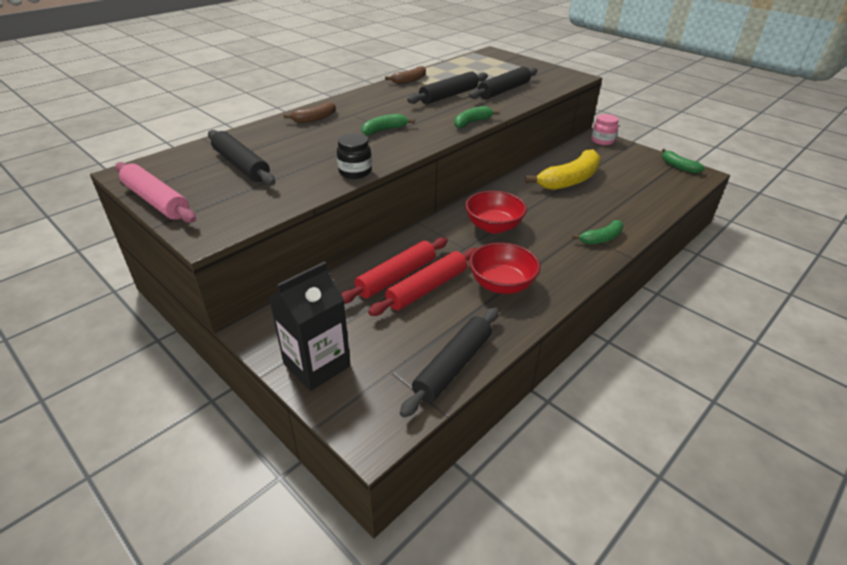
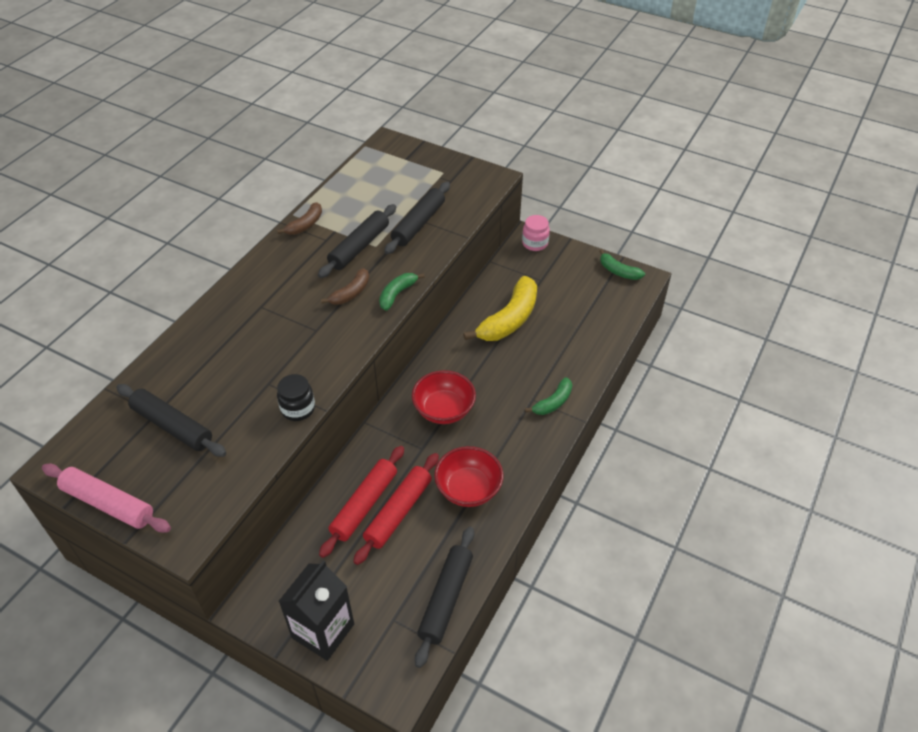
camera: 15 degrees left, 10 degrees up
brown banana [283,102,336,123] -> brown banana moved to [321,268,369,305]
green banana [361,114,415,135] -> none

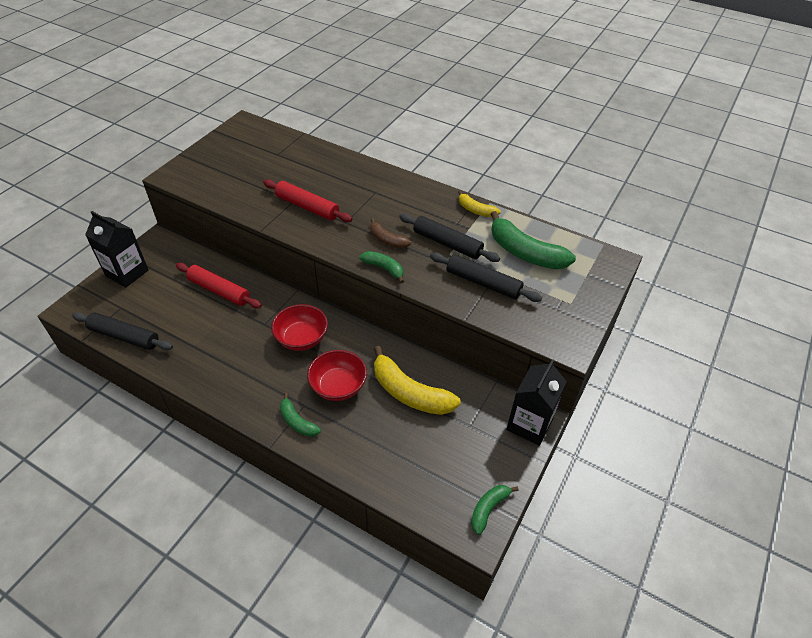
camera: 90 degrees right, 0 degrees up
pink rolling pin [42,464,171,533] -> none
black rolling pin [116,384,226,457] -> none
brown banana [277,202,322,235] -> yellow banana [458,190,501,217]
black jar [277,374,315,421] -> none
red rolling pin [353,453,439,565] -> red rolling pin moved to [263,179,352,222]
red bowl [434,446,504,507] -> red bowl moved to [307,350,367,401]
pink jar [522,215,550,251] -> black carton [506,360,567,446]
none -> green banana [490,211,576,269]

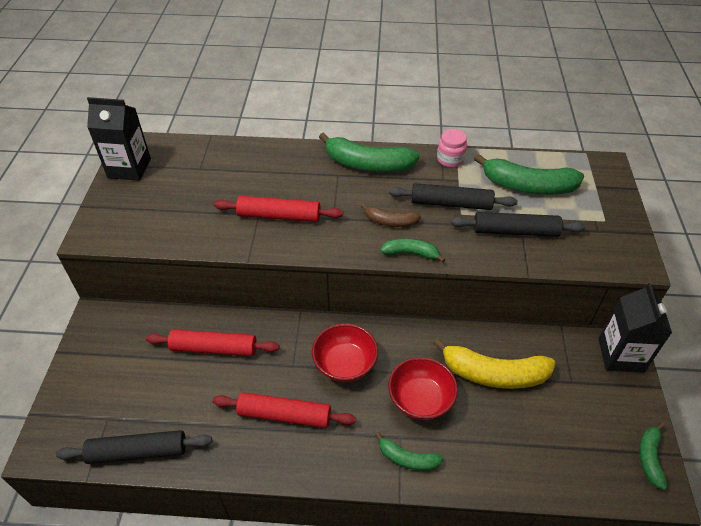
camera: 25 degrees left, 0 degrees up
black carton [85,211,149,288] -> black carton moved to [87,97,151,181]
yellow banana [458,190,501,217] -> pink jar [437,129,467,168]
none -> red rolling pin [213,392,356,428]
none -> green banana [319,132,420,172]

